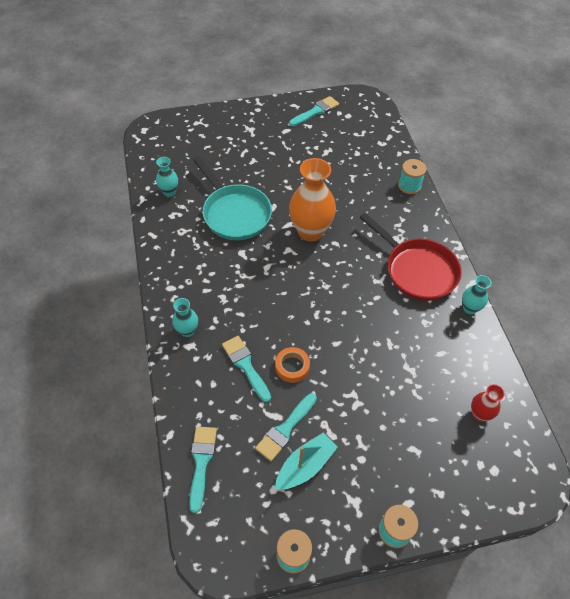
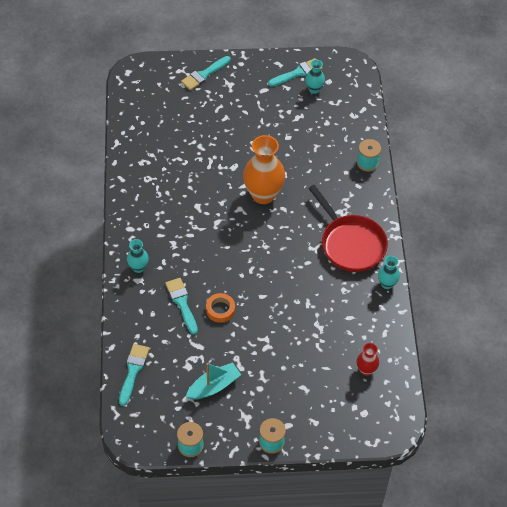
camera: 10 degrees right, 0 degrees up
turquoise vase [156,157,178,197] -> turquoise vase moved to [305,60,325,94]
turquoise pan [193,156,272,240] -> none
turquoise brush [255,393,317,461] -> turquoise brush moved to [181,56,231,90]

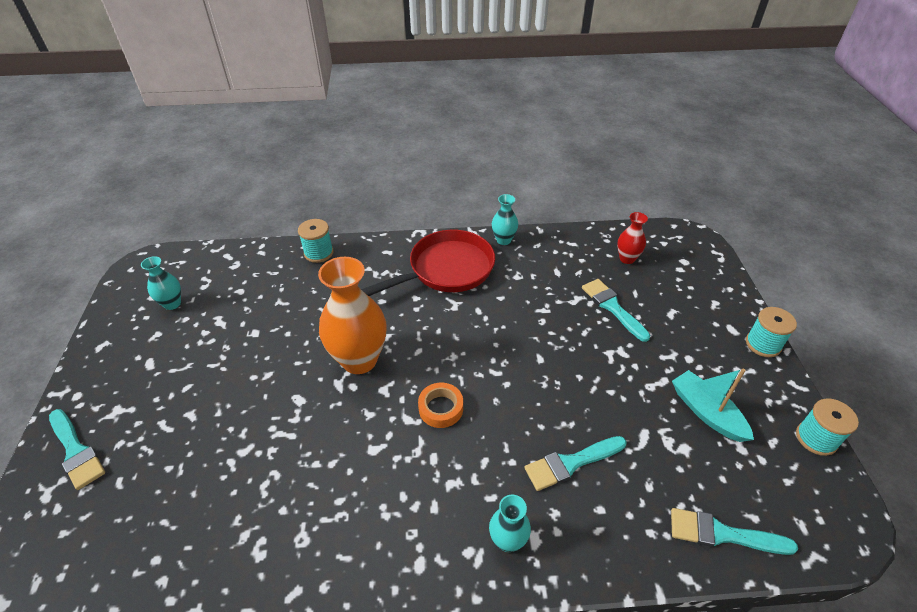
camera: 90 degrees left, 10 degrees down
orange tape [206,293,235,323] -> orange tape moved to [418,383,463,428]
turquoise brush [268,58,323,87] -> turquoise brush moved to [582,279,650,342]

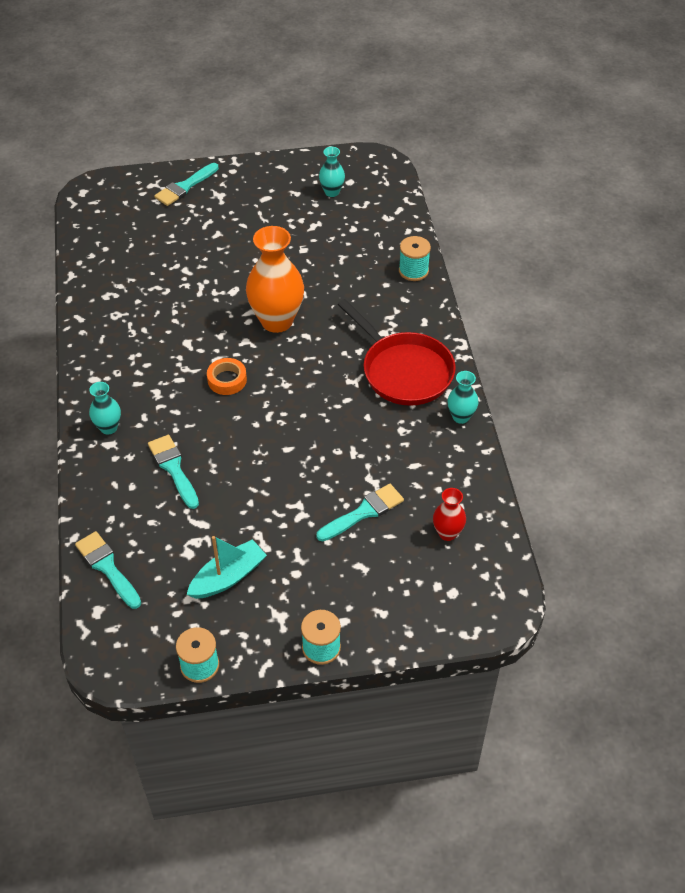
camera: 85 degrees right, 5 degrees up
turquoise brush [671,508,798,555] -> turquoise brush turned 45 degrees counterclockwise [75,531,141,609]

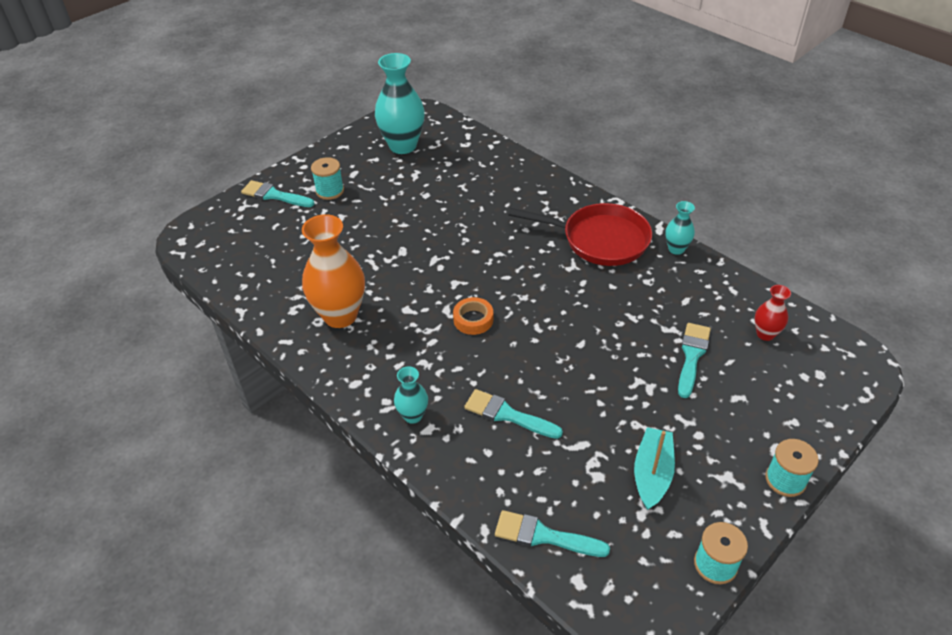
camera: 35 degrees left, 5 degrees down
turquoise brush [154,163,219,206] -> turquoise brush turned 105 degrees clockwise [241,180,315,207]
orange vase [246,226,304,333] -> orange vase moved to [302,214,365,328]
turquoise vase [319,147,345,197] -> turquoise vase [375,53,425,154], size x1.99
turquoise spool [399,236,431,281] -> turquoise spool moved to [311,157,344,200]

